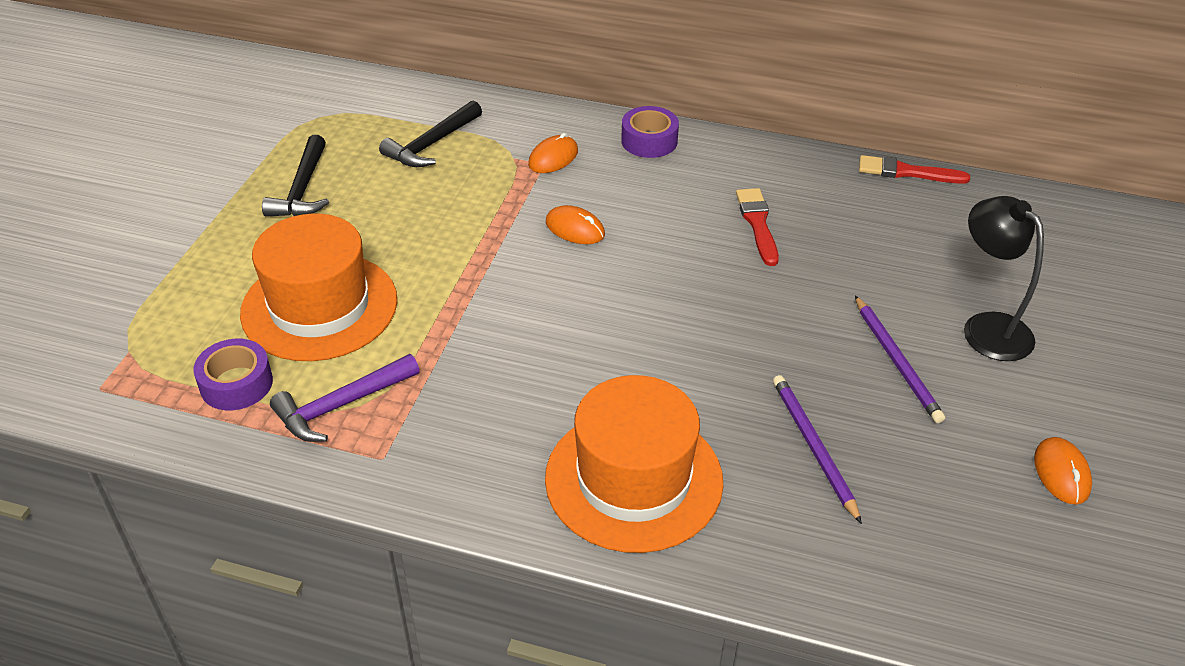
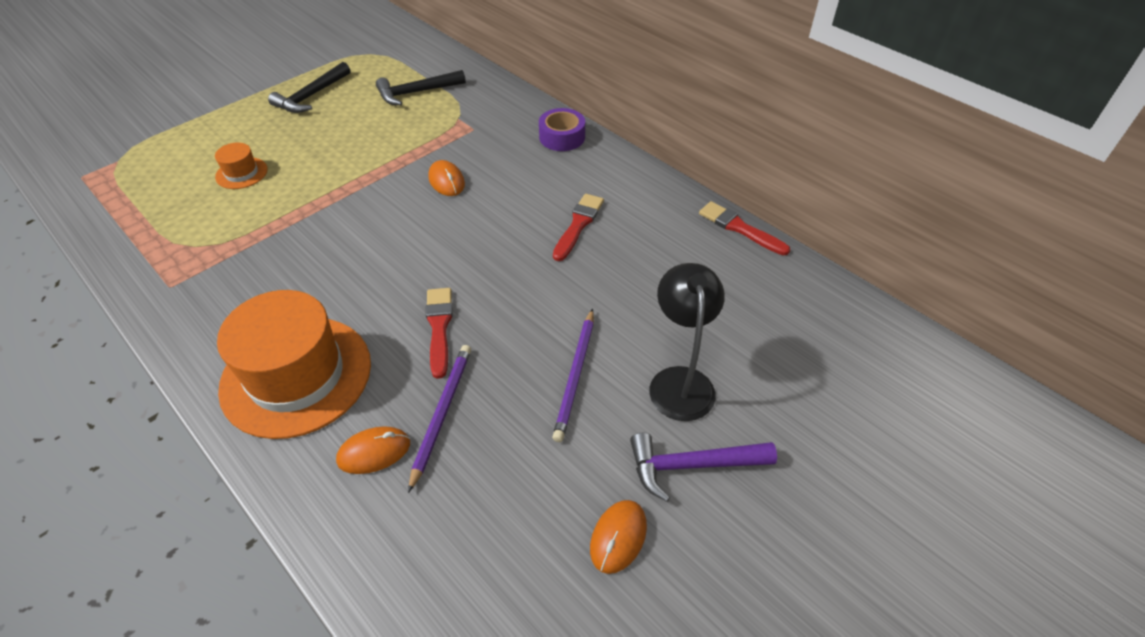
camera: 30 degrees right, 5 degrees up
purple tape [193,339,273,410] -> none
orange hat [240,213,397,361] -> orange hat [215,142,268,189], size x0.44
purple hammer [270,354,420,442] -> purple hammer moved to [630,433,777,502]
orange mouse [528,133,578,173] -> orange mouse moved to [336,426,410,474]
none -> red brush [426,288,453,379]

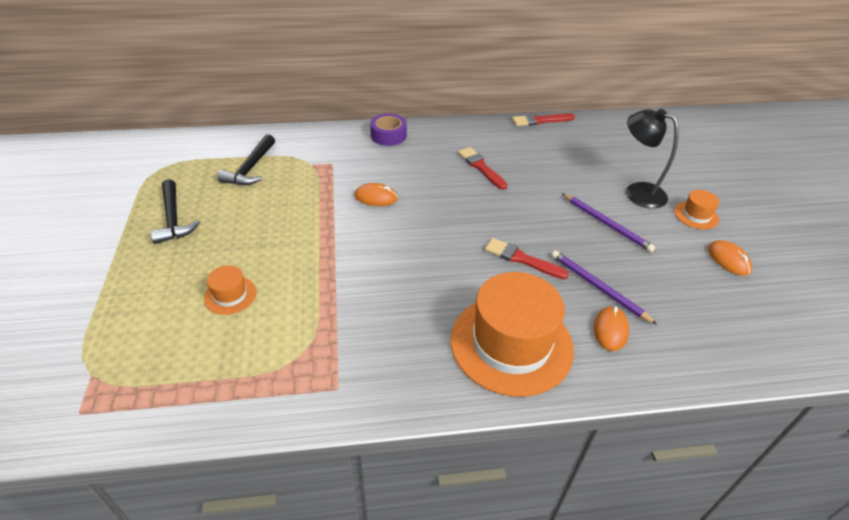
camera: 55 degrees left, 5 degrees down
purple hammer [630,433,777,502] -> orange hat [674,190,720,229]

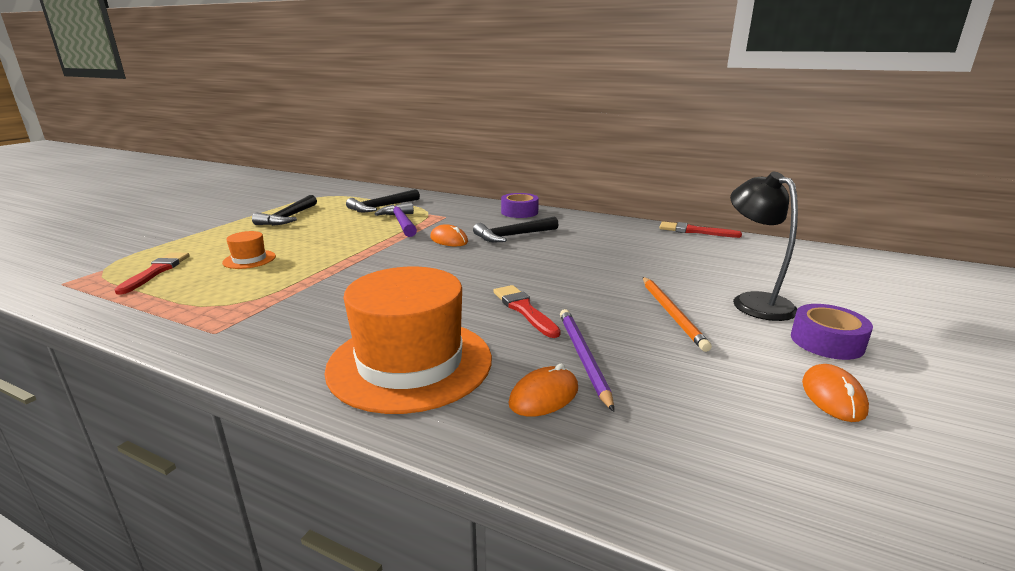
camera: 35 degrees right, 20 degrees down
red brush [458,147,507,190] -> red brush moved to [114,252,190,295]
purple pencil [562,193,655,252] -> orange pencil [643,277,712,352]
orange hat [674,190,720,229] -> purple tape [791,304,873,360]
none -> purple hammer [375,202,417,237]
none -> black hammer [473,217,559,242]

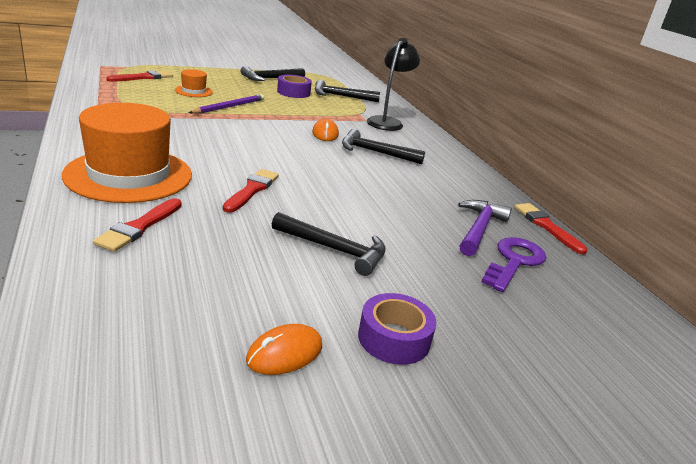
camera: 40 degrees right, 5 degrees up
purple hammer [375,202,417,237] -> purple hammer moved to [458,200,512,256]
purple tape [501,193,539,218] -> purple tape moved to [277,74,312,98]
orange mouse [508,364,578,417] -> red brush [93,198,182,252]
purple pencil [560,309,614,412] -> purple pencil moved to [189,94,264,114]
orange pencil [643,277,712,352] -> black hammer [272,212,386,276]
black lamp [730,172,798,321] -> black lamp moved to [367,38,420,131]
none -> purple key [481,237,546,292]

